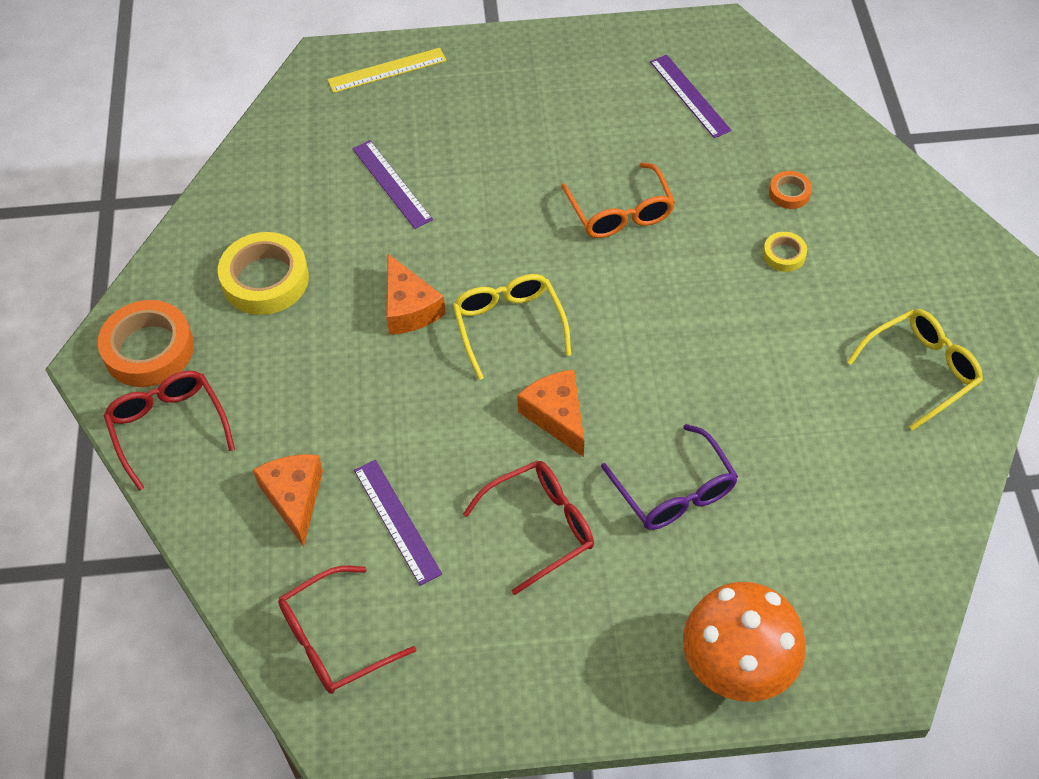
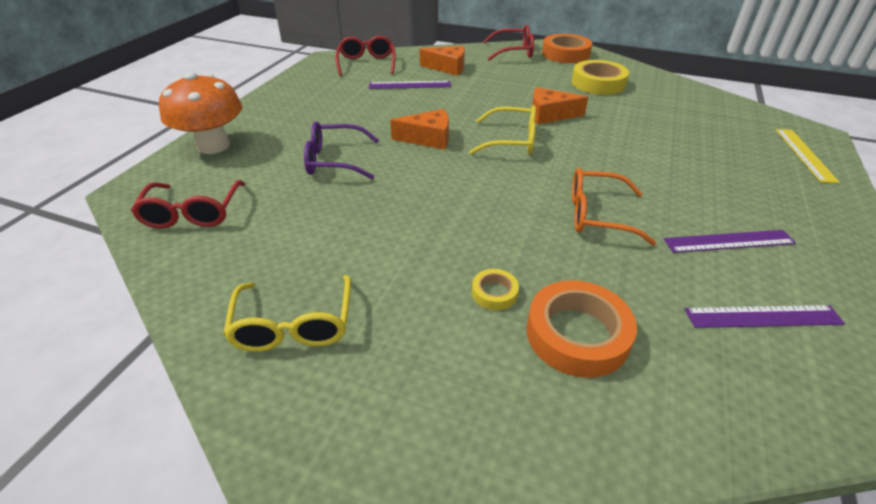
camera: 115 degrees right, 15 degrees down
purple ruler [352,140,433,229] -> purple ruler moved to [664,230,796,253]
red glasses [463,461,594,595] -> red glasses moved to [131,180,245,229]
orange tape [769,171,812,209] -> orange tape [526,280,637,378], size x2.04

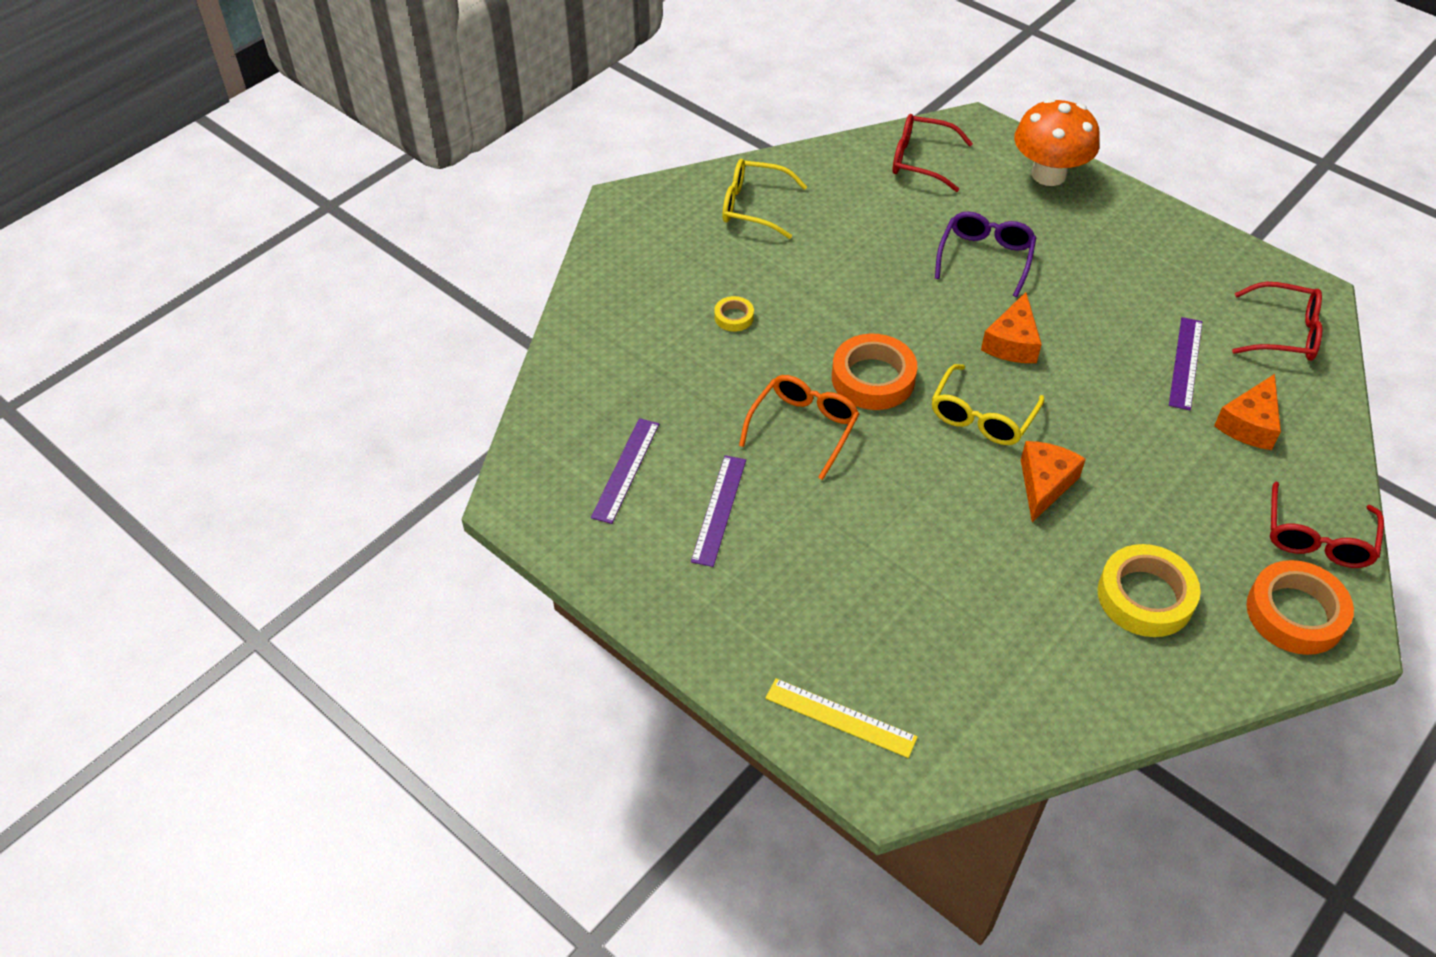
camera: 110 degrees right, 10 degrees up
orange tape [526,280,637,378] -> orange tape moved to [832,334,917,410]

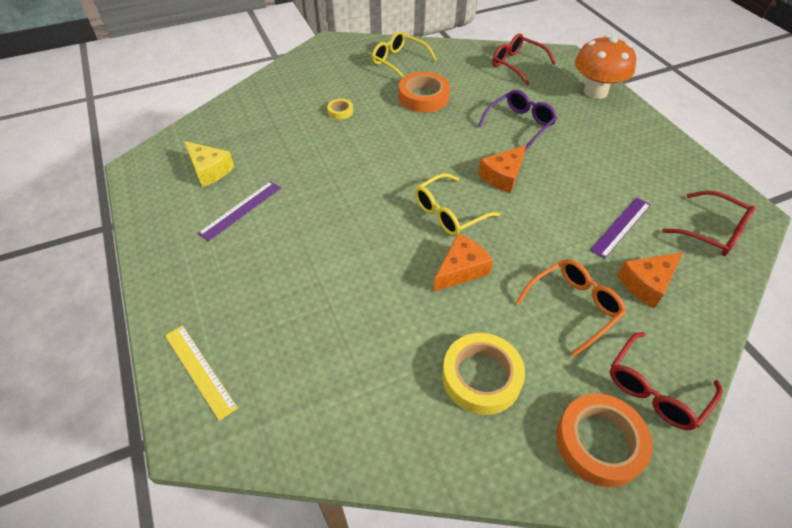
camera: 25 degrees right, 0 degrees up
purple ruler [591,418,659,524] -> yellow cheese [184,141,235,187]
orange glasses [739,375,859,480] -> orange glasses moved to [516,259,626,356]
orange tape [832,334,917,410] -> orange tape moved to [399,72,450,113]

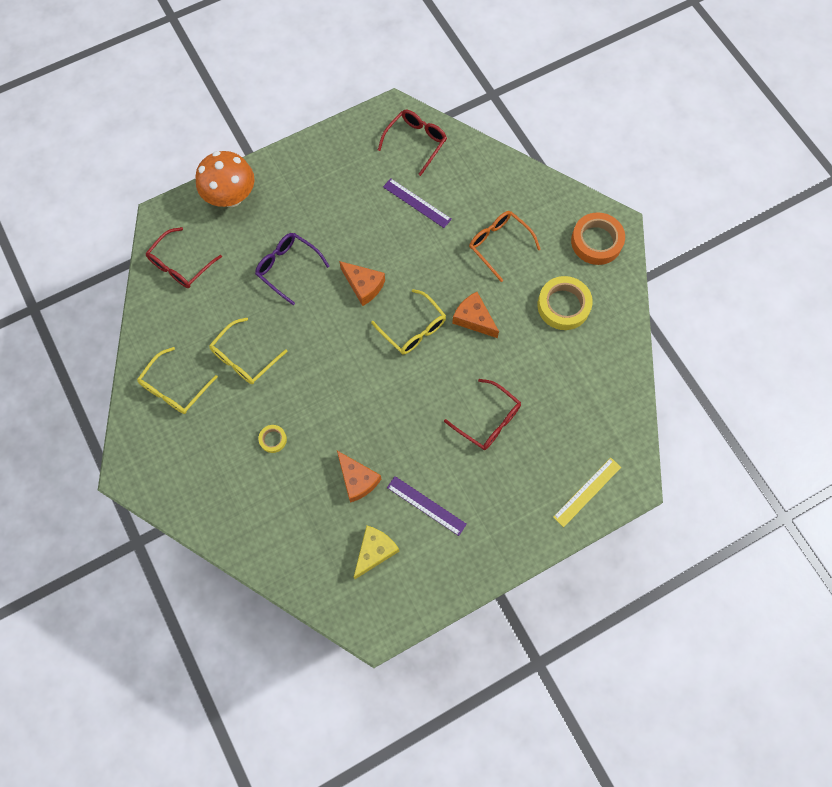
camera: 95 degrees left, 20 degrees up
orange tape [399,72,450,113] -> yellow glasses [209,318,288,384]
red glasses [610,332,722,430] -> red glasses moved to [444,379,521,450]
orange cheese [617,253,683,308] -> orange cheese moved to [337,451,381,503]

